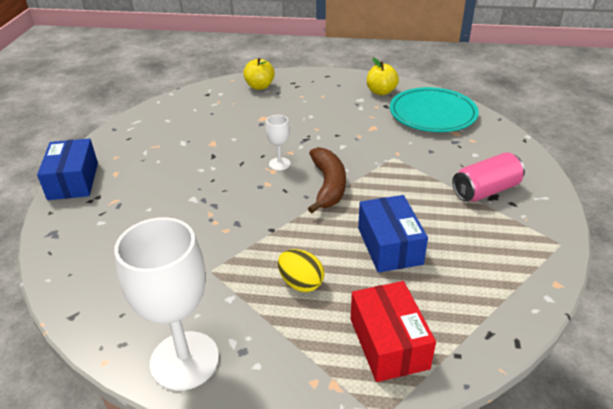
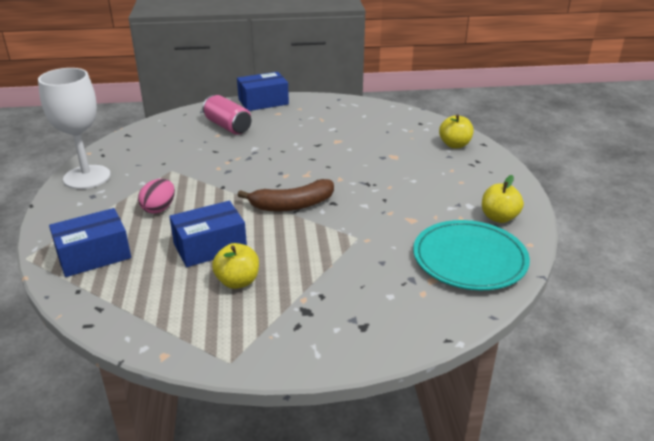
camera: 75 degrees right, 5 degrees down
white goblet [266,115,291,171] -> none
yellow egg [278,249,324,292] -> pink egg [138,179,175,214]
red box [351,281,436,382] -> blue box [49,208,131,277]
pink can [452,152,525,202] -> pink can moved to [203,95,252,135]
none -> yellow apple [212,243,259,289]

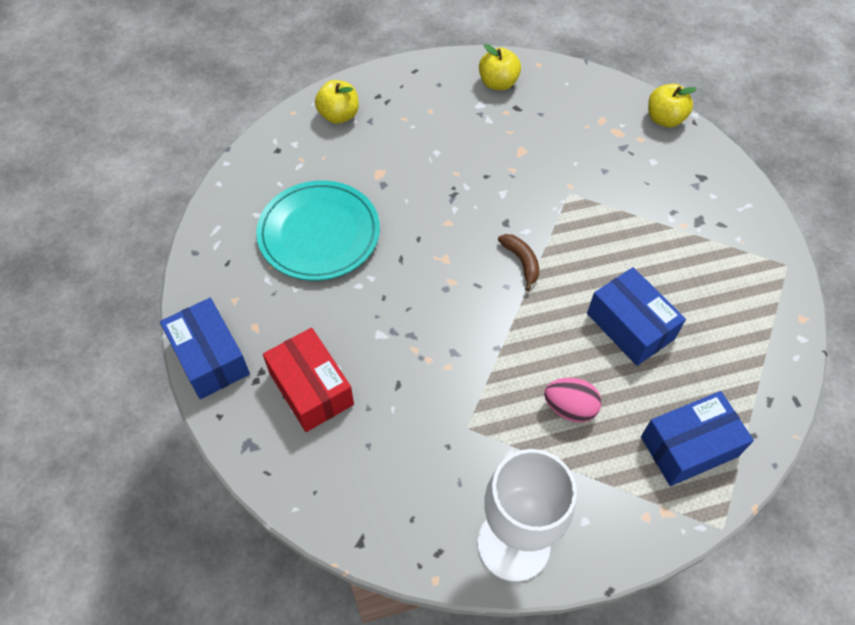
camera: 100 degrees left, 25 degrees up
blue box [49,208,131,277] -> blue box turned 75 degrees counterclockwise [641,391,754,486]
pink can [203,95,252,135] -> red box [263,328,354,432]
yellow apple [212,243,259,289] -> yellow apple moved to [648,84,697,127]
brown banana [238,179,334,211] -> brown banana [498,234,539,291], size x0.57
turquoise plate [413,220,530,290] -> turquoise plate moved to [256,180,380,281]

